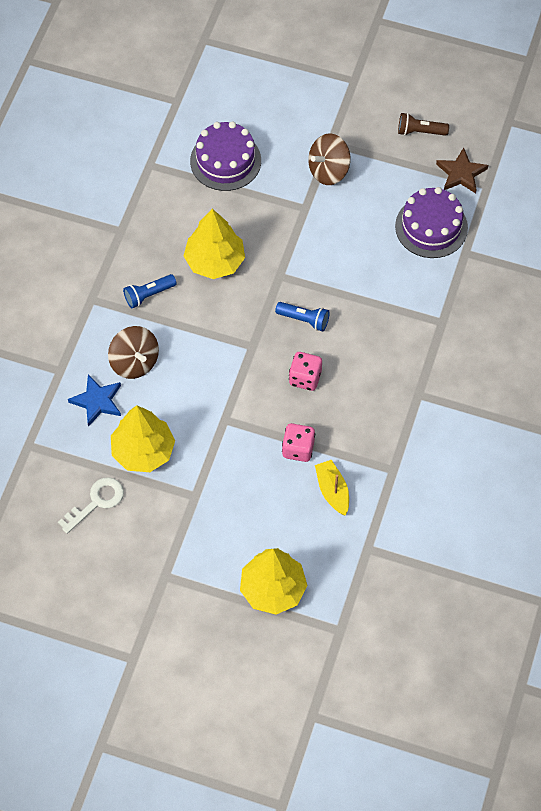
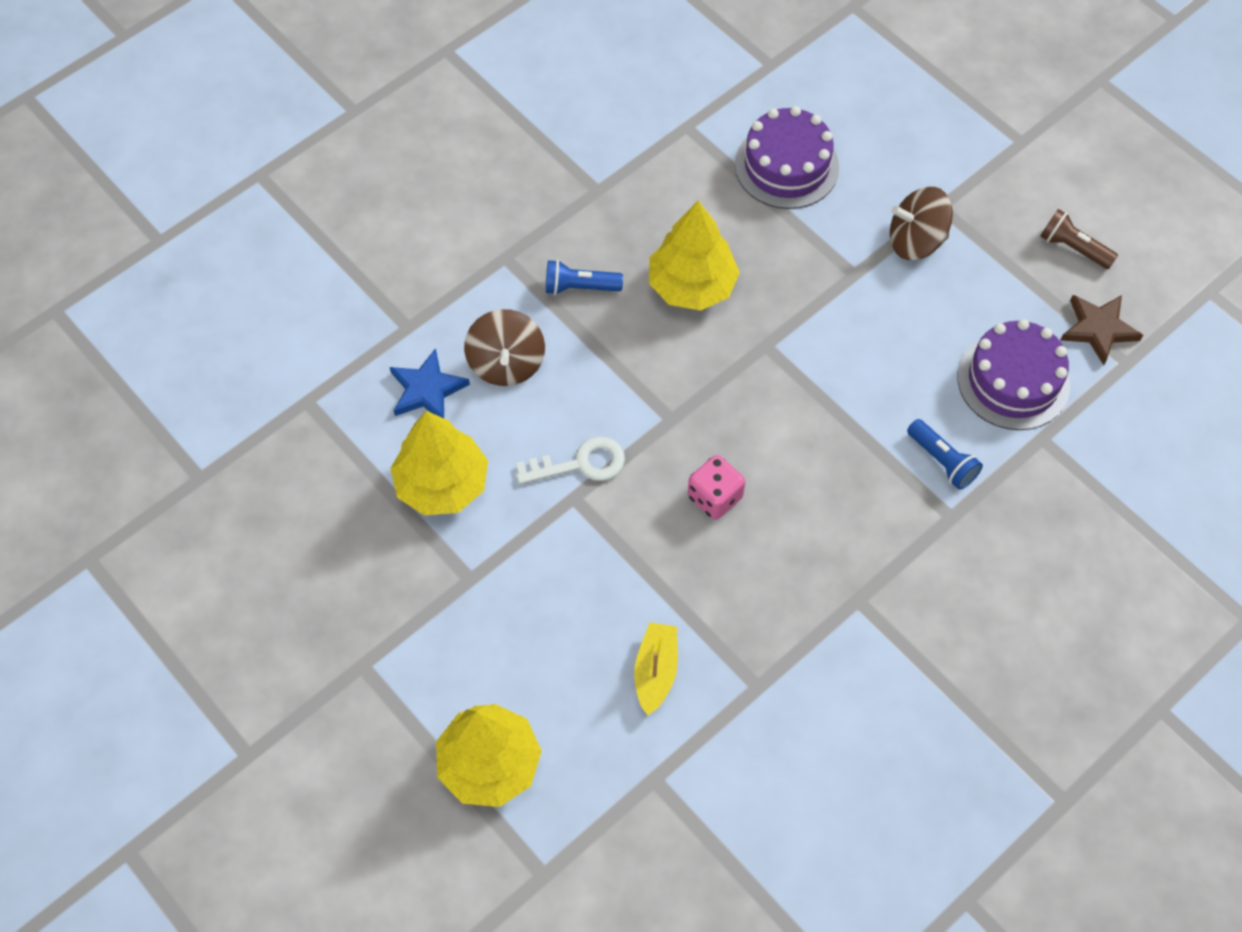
camera: 30 degrees right, 0 degrees up
white key [58,477,124,534] -> white key moved to [516,436,625,485]
blue flashlight [275,302,330,332] -> blue flashlight moved to [907,419,983,490]
pink dice [282,423,315,462] -> none

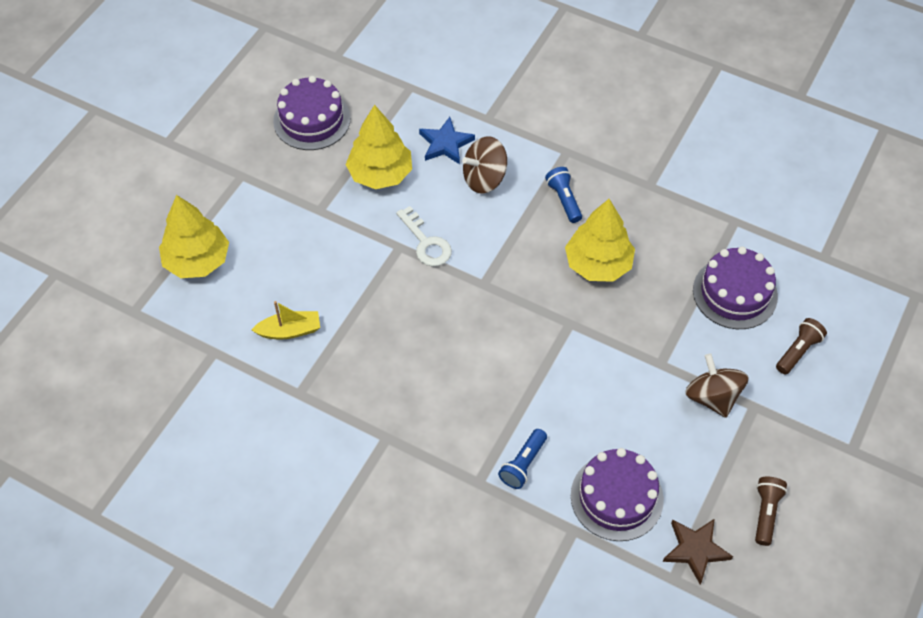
camera: 70 degrees right, 5 degrees down
pink dice [688,455,745,520] -> none
none -> purple cake [273,76,351,150]
none -> brown flashlight [776,318,827,375]

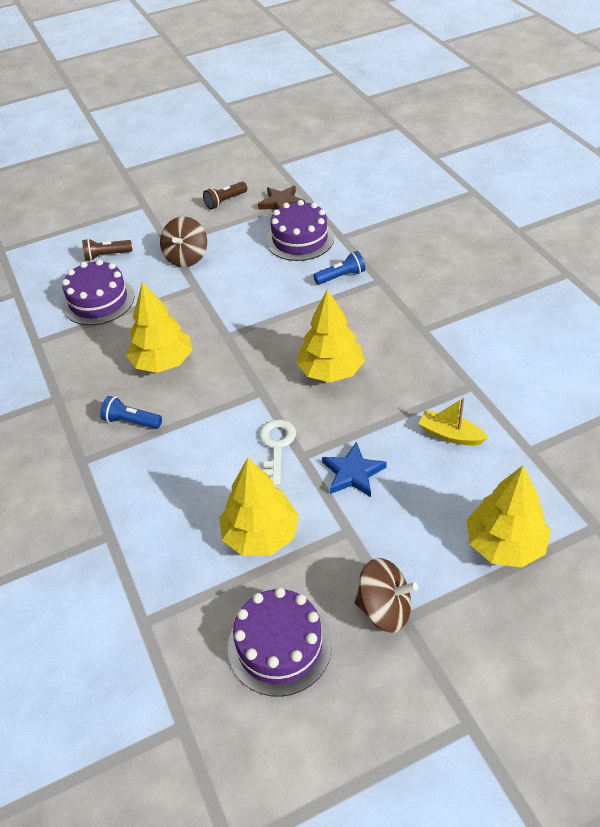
camera: 140 degrees left, 10 degrees down
blue star [419,117,475,164] -> blue star moved to [322,442,387,497]
brown spinning top [462,136,507,193] -> brown spinning top moved to [355,558,418,633]
blue flashlight [545,167,582,223] -> blue flashlight turned 90 degrees clockwise [100,396,162,429]
none -> yellow tree [296,289,365,382]

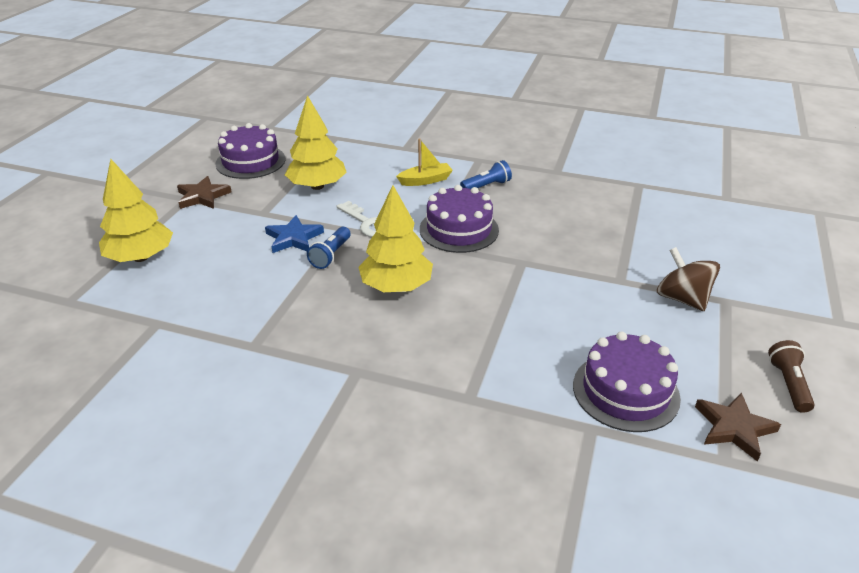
camera: 130 degrees right, 10 degrees down
purple cake [62,259,134,325] -> purple cake moved to [420,185,499,253]
brown flashlight [82,239,132,261] -> none
yellow tree [126,282,192,373] -> none
blue flashlight [313,251,366,285] -> blue flashlight moved to [307,227,351,269]
brown spinning top [355,558,418,633] -> brown star [177,176,232,209]
yellow boat [419,398,488,445] -> yellow boat moved to [396,138,453,186]

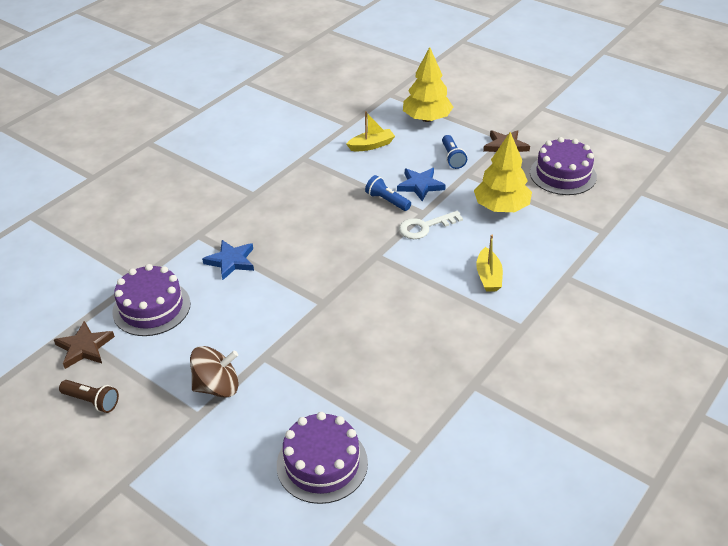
camera: 110 degrees right, 5 degrees up
yellow tree [358,185,433,292] -> none
purple cake [420,185,499,253] -> purple cake moved to [277,412,368,504]
blue flashlight [460,160,512,189] -> blue flashlight moved to [442,135,467,169]
none -> blue star [202,240,254,280]
none -> yellow boat [346,111,395,151]

